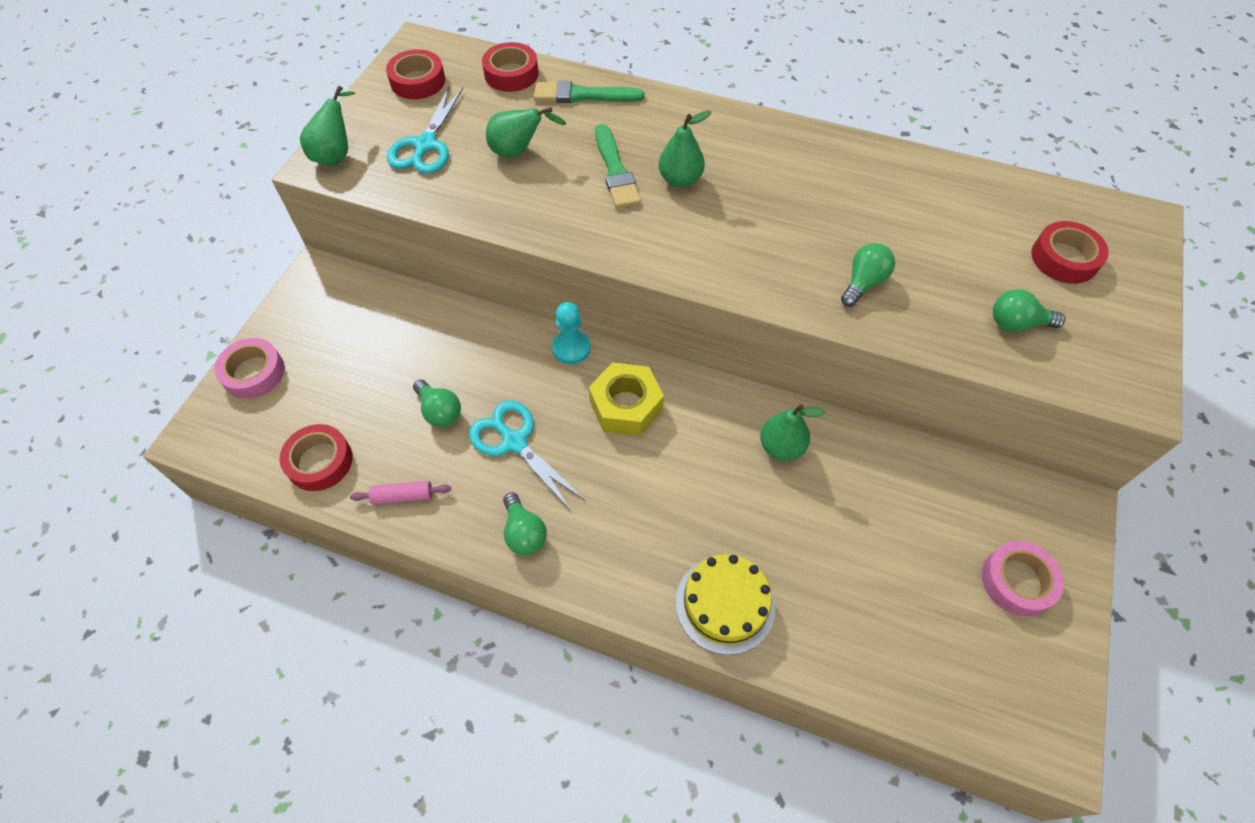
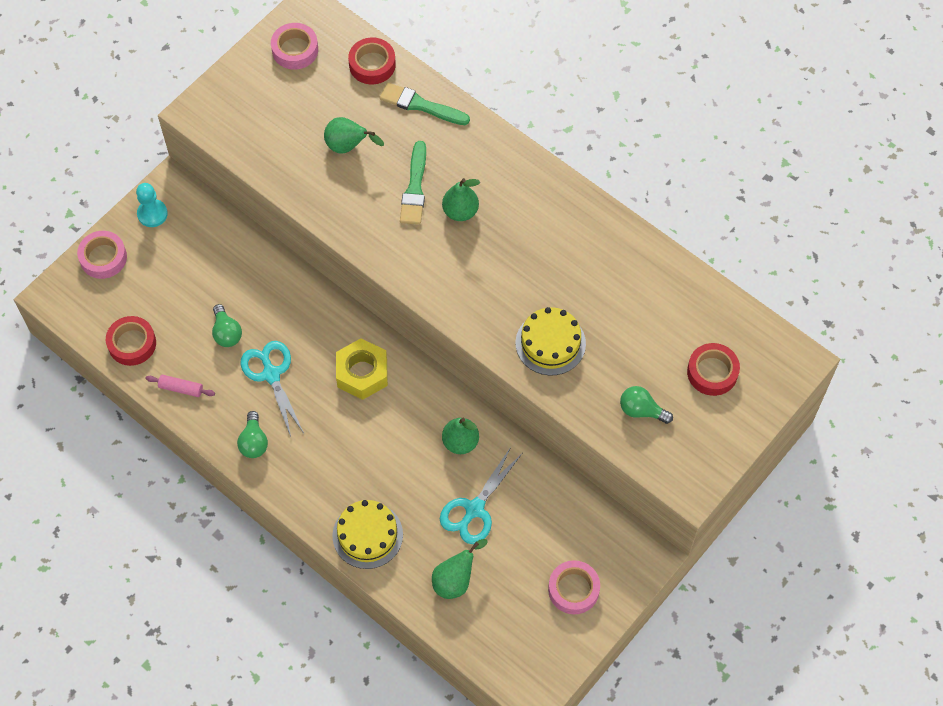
camera: 20 degrees right, 5 degrees up
green pear [300,86,355,166] -> green pear moved to [432,539,488,599]
red tape [386,49,445,99] -> pink tape [271,23,318,69]
turquoise scissors [387,87,463,174] -> turquoise scissors moved to [440,447,522,544]
turquoise pawn [552,302,591,364] -> turquoise pawn moved to [136,183,168,227]
green light bulb [841,243,895,307] -> yellow cake [515,307,586,375]

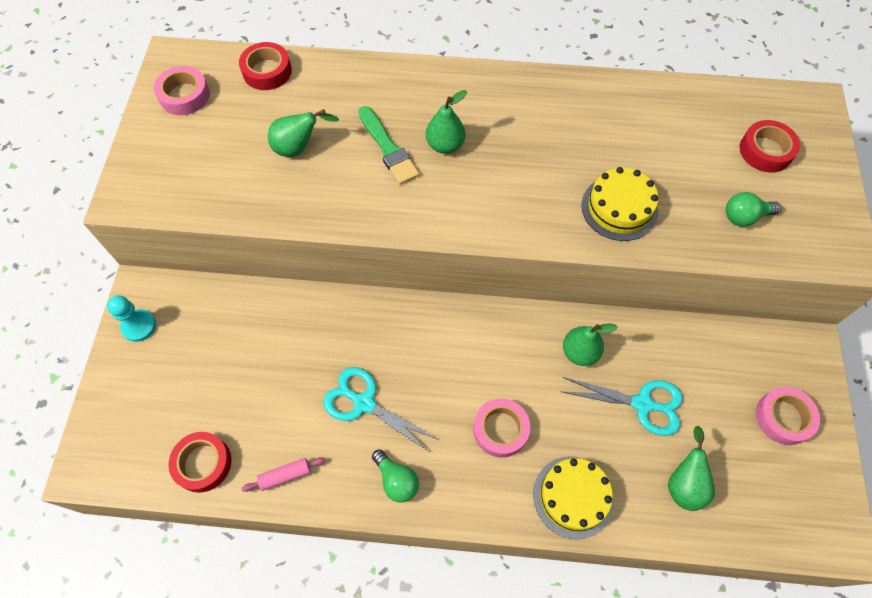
camera: 35 degrees left, 0 degrees up
pink tape [77,231,127,279] -> pink tape moved to [473,399,530,458]
green light bulb [212,304,242,347] -> none
yellow nut [336,338,388,400] -> none
green brush [379,82,470,125] -> none
turquoise scissors [440,447,522,544] -> turquoise scissors turned 75 degrees counterclockwise [560,377,683,436]

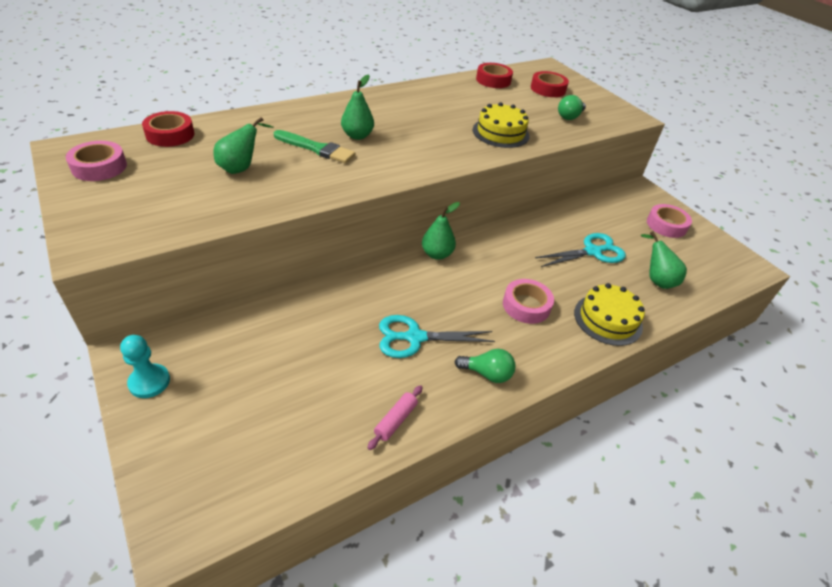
camera: 40 degrees left, 20 degrees down
red tape [168,432,231,493] -> red tape moved to [476,63,513,88]
green pear [563,323,618,366] -> green pear moved to [422,202,460,260]

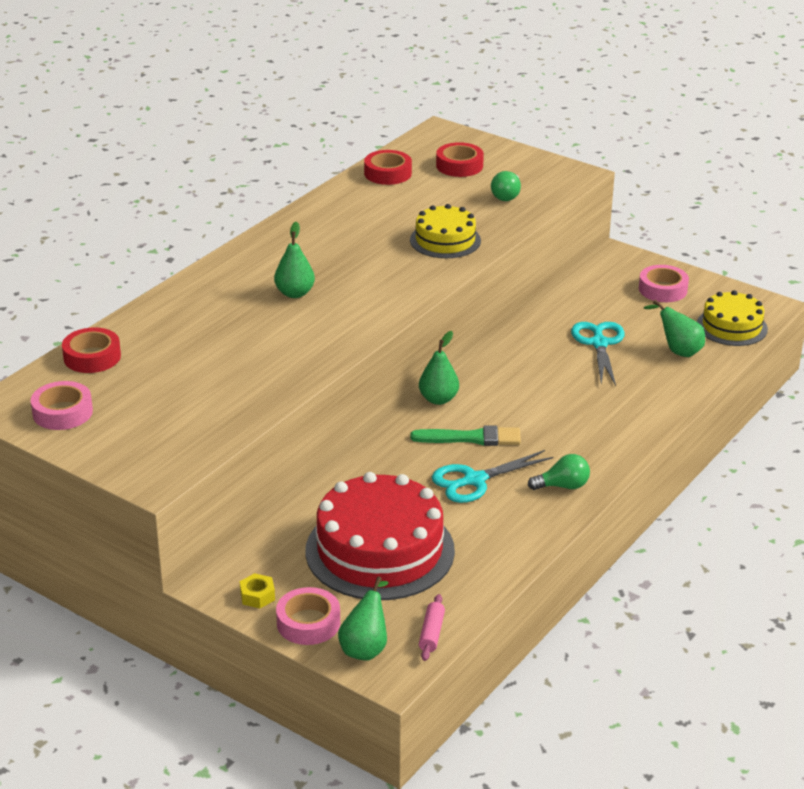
camera: 20 degrees left, 10 degrees down
turquoise pawn [120,335,170,398] -> yellow nut [240,573,275,608]
green pear [214,117,274,174] -> green pear moved to [338,577,388,661]
green brush [274,130,356,163] -> green brush moved to [410,425,521,446]
pink rolling pin [367,385,423,450] -> pink rolling pin moved to [419,594,445,661]
pink tape [503,279,554,324] -> pink tape moved to [276,587,340,645]
turquoise scissors [535,233,626,267] -> turquoise scissors turned 45 degrees counterclockwise [571,322,625,386]
yellow cake [574,283,645,346] -> yellow cake moved to [697,290,768,346]
none -> red cake [305,472,455,600]

